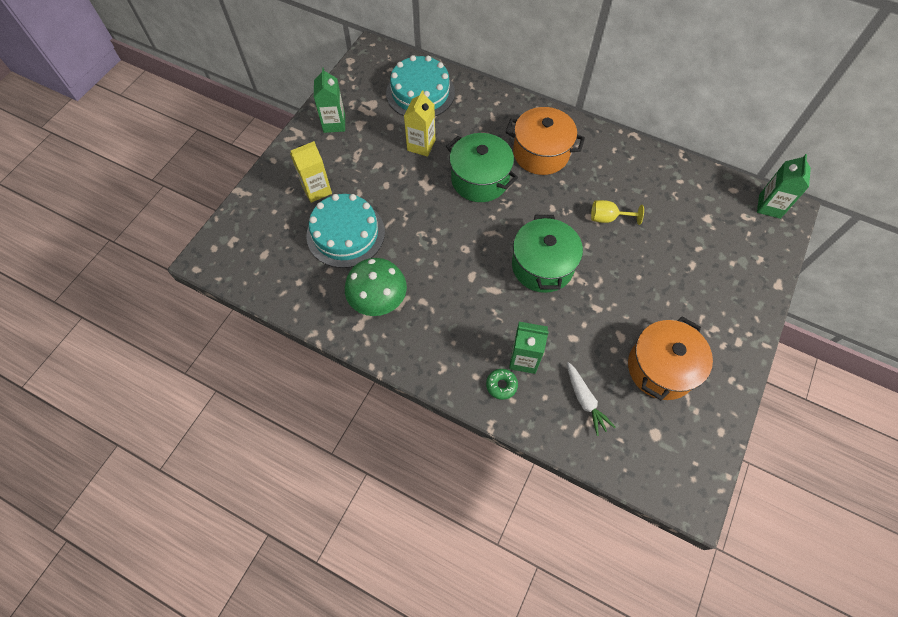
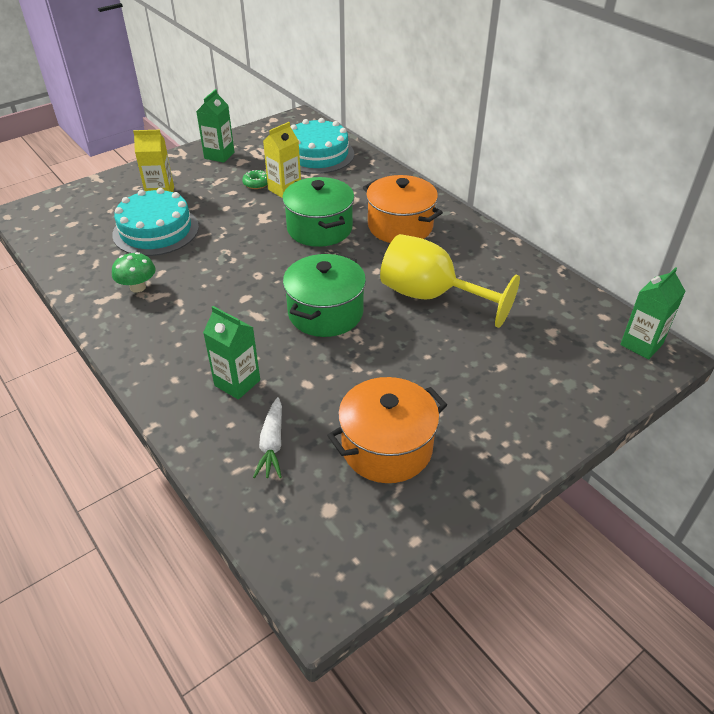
camera: 25 degrees right, 20 degrees down
green mushroom [345,258,407,316] -> green mushroom [112,252,156,293], size x0.63
green donut [486,369,518,400] -> green donut moved to [242,170,268,189]
yellow goblet [591,200,644,225] -> yellow goblet [380,234,520,328], size x2.15

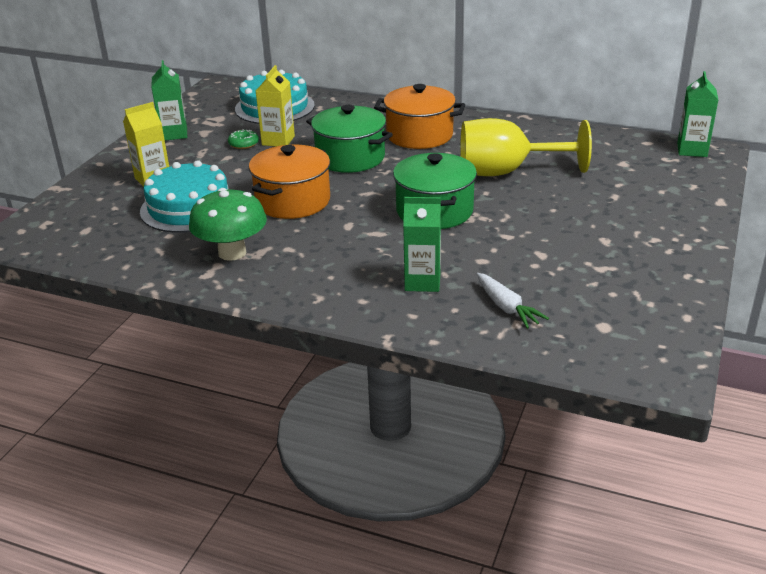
camera: 30 degrees left, 10 degrees down
green mushroom [112,252,156,293] -> green mushroom [189,188,267,261], size x1.60
orange pot [327,377,447,483] -> orange pot moved to [249,145,330,219]

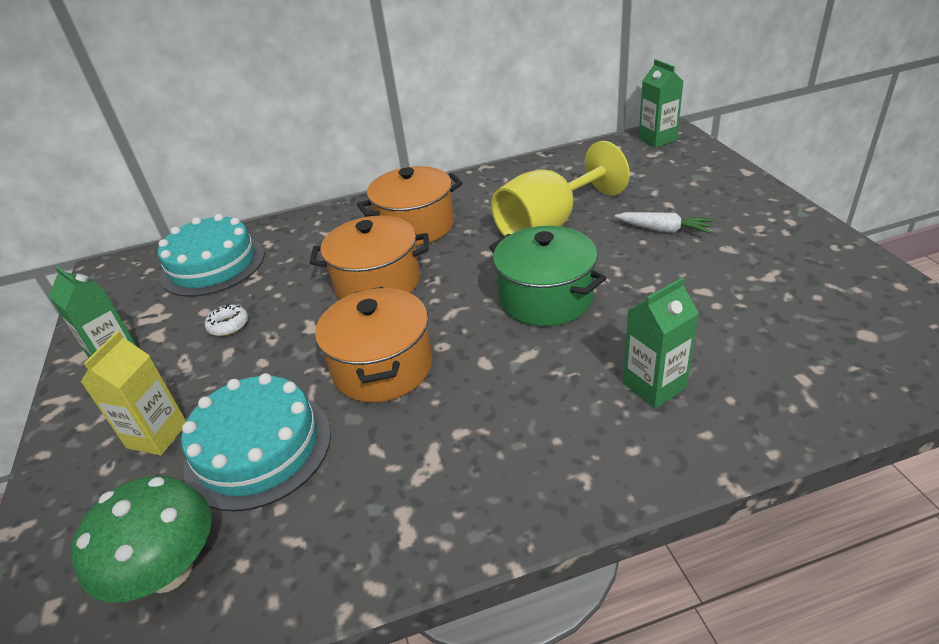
camera: 35 degrees left, 5 degrees up
green mushroom [189,188,267,261] -> green mushroom moved to [71,476,212,602]
green donut [228,130,259,149] -> white donut [205,304,248,336]
yellow carton [256,65,295,146] -> none
green pot [306,105,393,173] -> orange pot [310,216,429,300]
white carrot [477,273,549,329] -> white carrot moved to [615,212,713,234]

